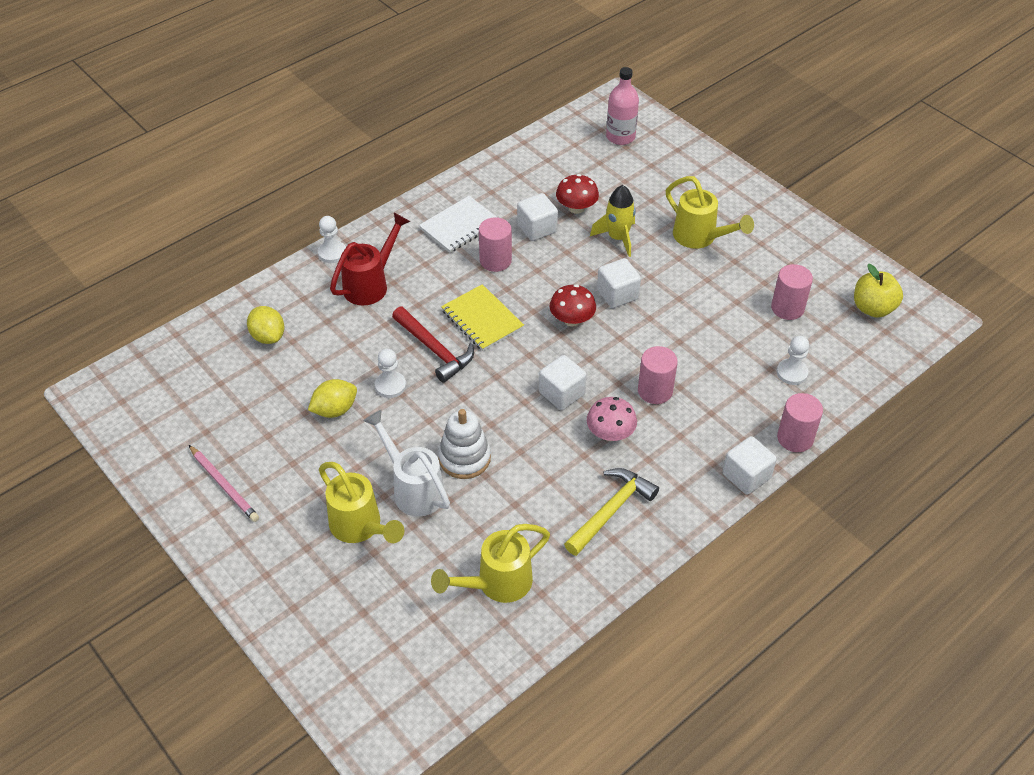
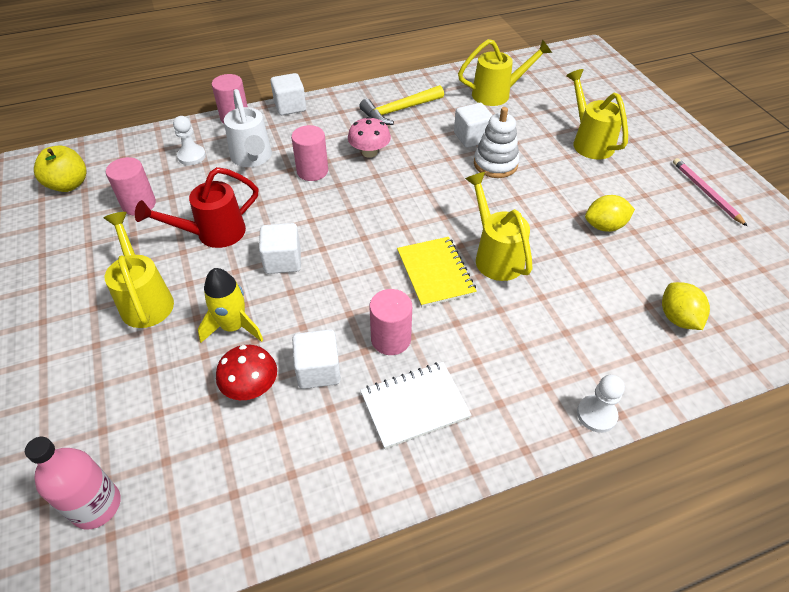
camera: 160 degrees left, 0 degrees up
red watering can [330,213,410,305] -> red watering can moved to [135,167,258,248]
white watering can [363,410,450,517] -> white watering can moved to [224,89,272,167]
white pawn [375,349,406,398] -> none
red hammer [392,307,474,383] -> yellow watering can [465,172,533,281]
white cube [539,355,587,410] -> white cube moved to [454,103,493,148]
red mushroom [550,284,596,326] -> none

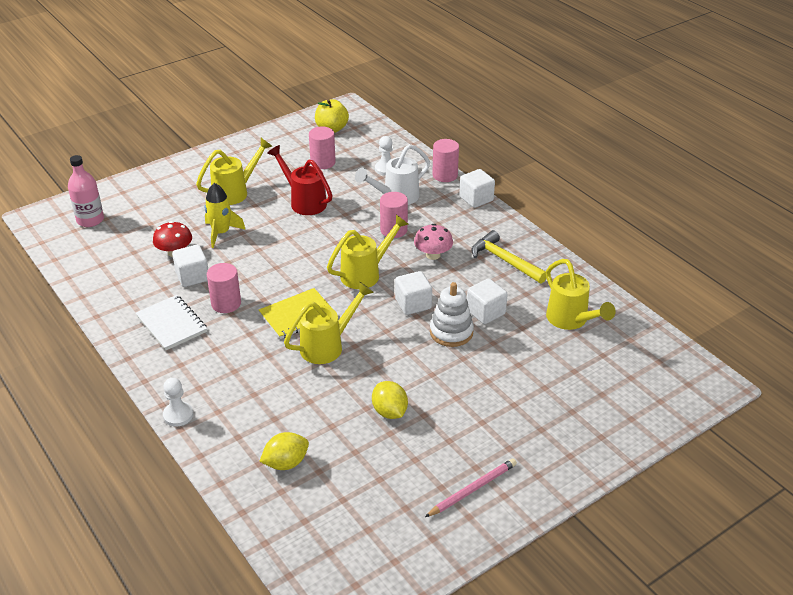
camera: 75 degrees right, 10 degrees down
white cube [259,223,301,274] -> white cube moved to [395,271,432,315]
yellow watering can [566,69,628,159] -> yellow watering can moved to [327,215,408,289]

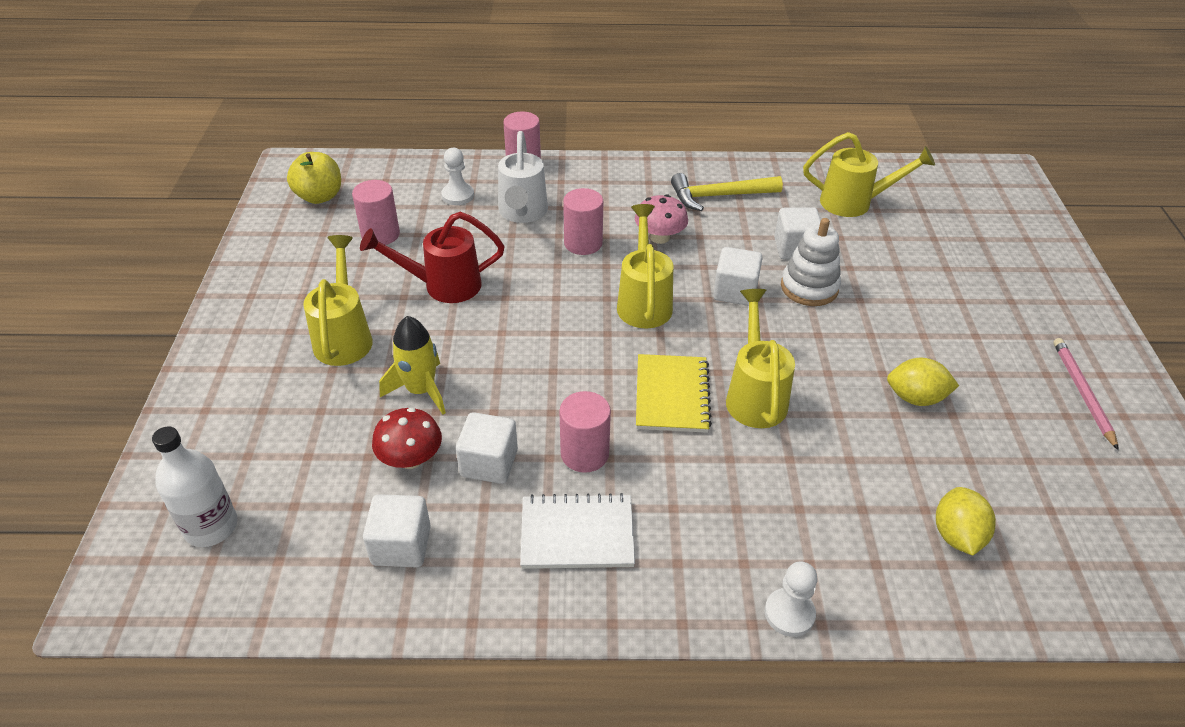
camera: 55 degrees left, 5 degrees up
pink bottle [68,155,104,227] -> white bottle [152,426,238,547]
white cube [459,169,495,208] -> white cube moved to [363,494,431,567]

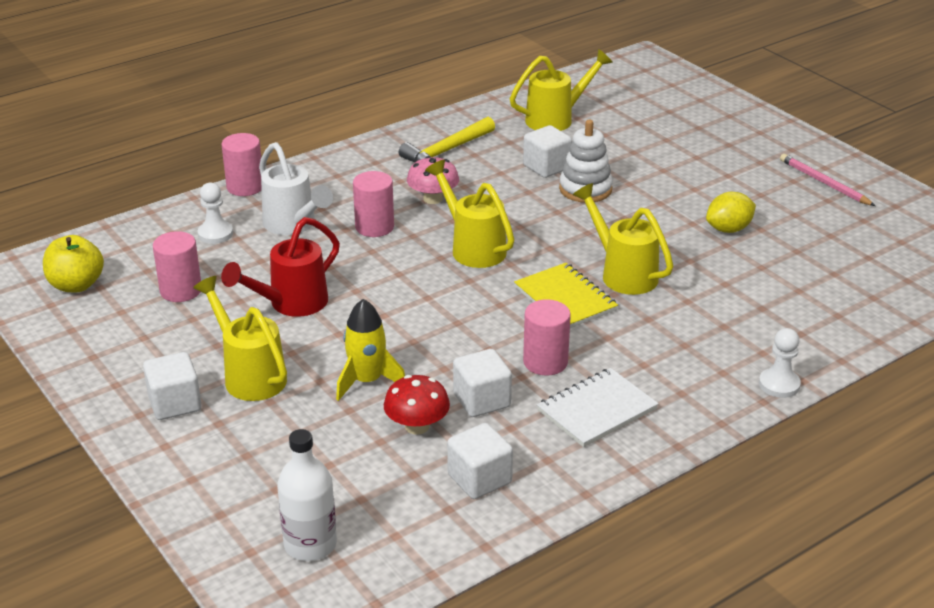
camera: 35 degrees left, 10 degrees down
white cube [713,247,763,306] -> white cube moved to [143,352,202,420]
yellow lemon [936,487,996,556] -> none

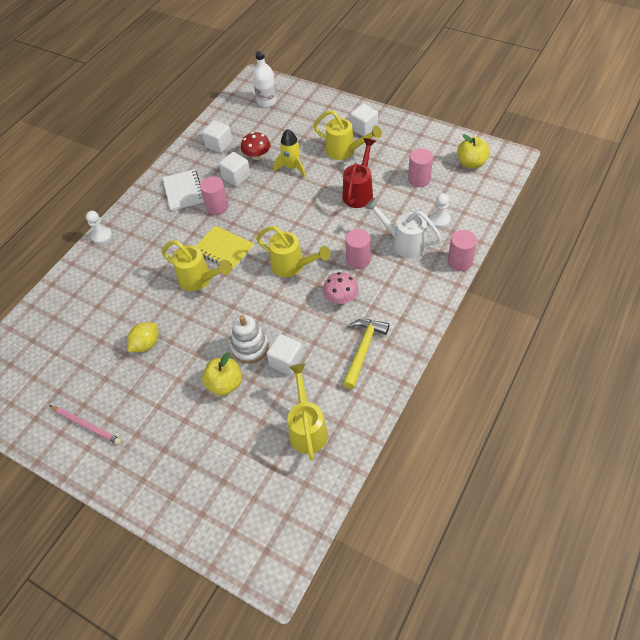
camera: 160 degrees right, 20 degrees up
yellow watering can [510,49,613,131] -> yellow watering can turned 135 degrees clockwise [288,364,328,461]
white notebook [537,368,659,447] -> white notebook turned 45 degrees counterclockwise [162,169,204,211]
none -> yellow apple [202,352,242,396]

